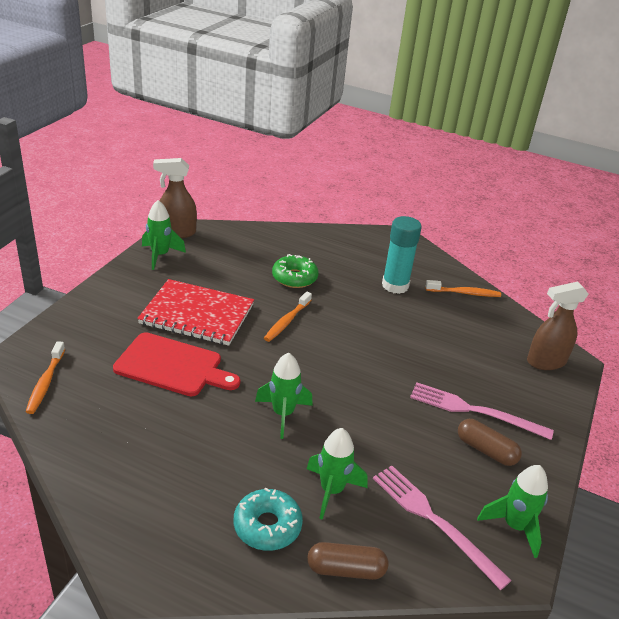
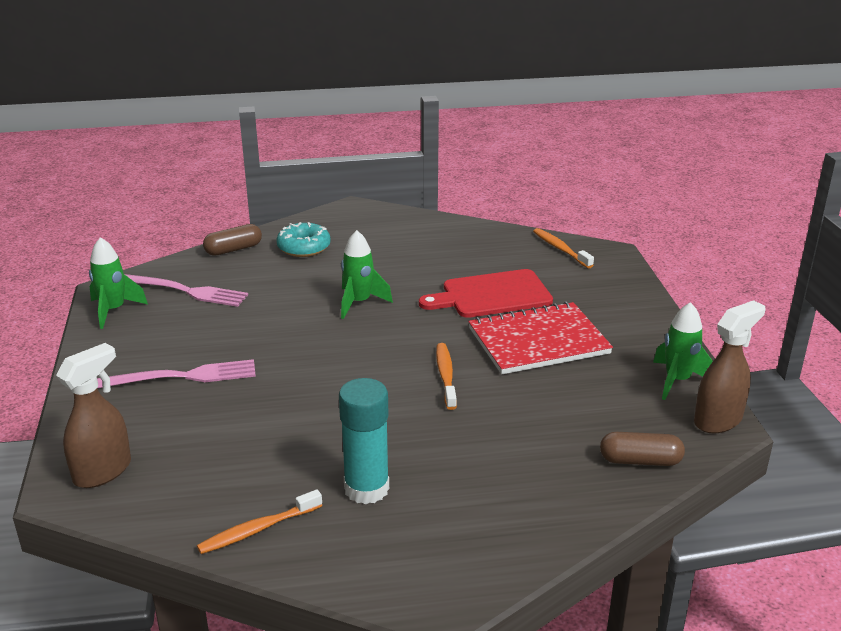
camera: 150 degrees right, 5 degrees down
green donut [272,254,319,288] -> none
green rocket [307,428,367,520] -> none
brown capsule [458,419,522,466] -> brown capsule moved to [600,432,685,466]

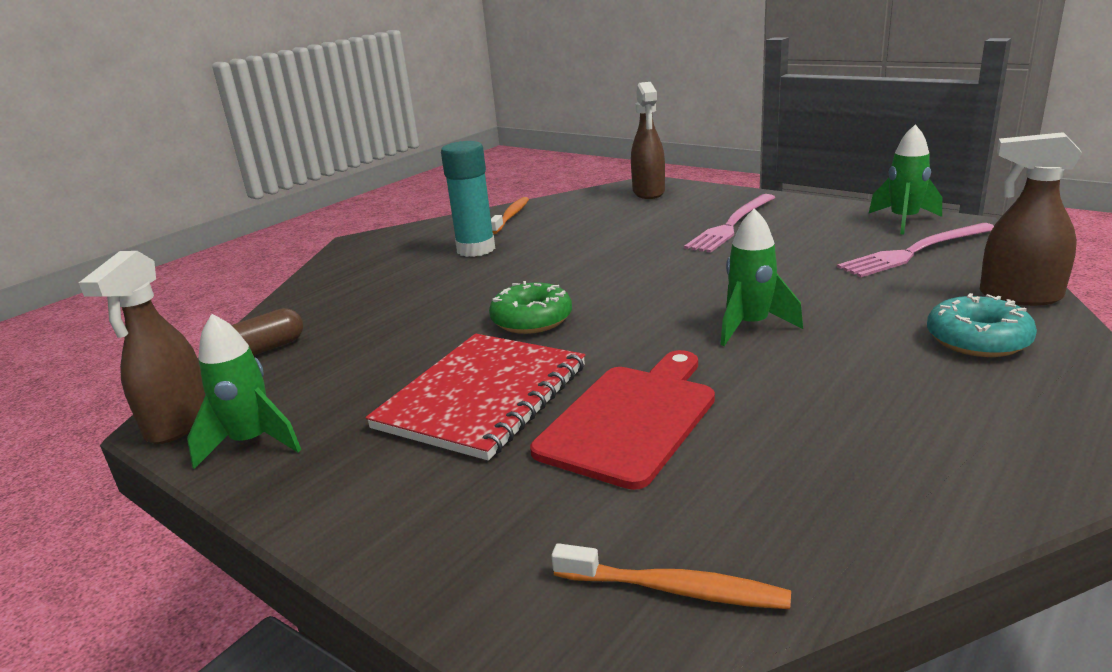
camera: 140 degrees right, 5 degrees down
brown capsule [203,224,262,256] -> brown spray bottle [980,132,1082,306]
orange toothbrush [436,343,457,410] -> green donut [489,281,572,334]

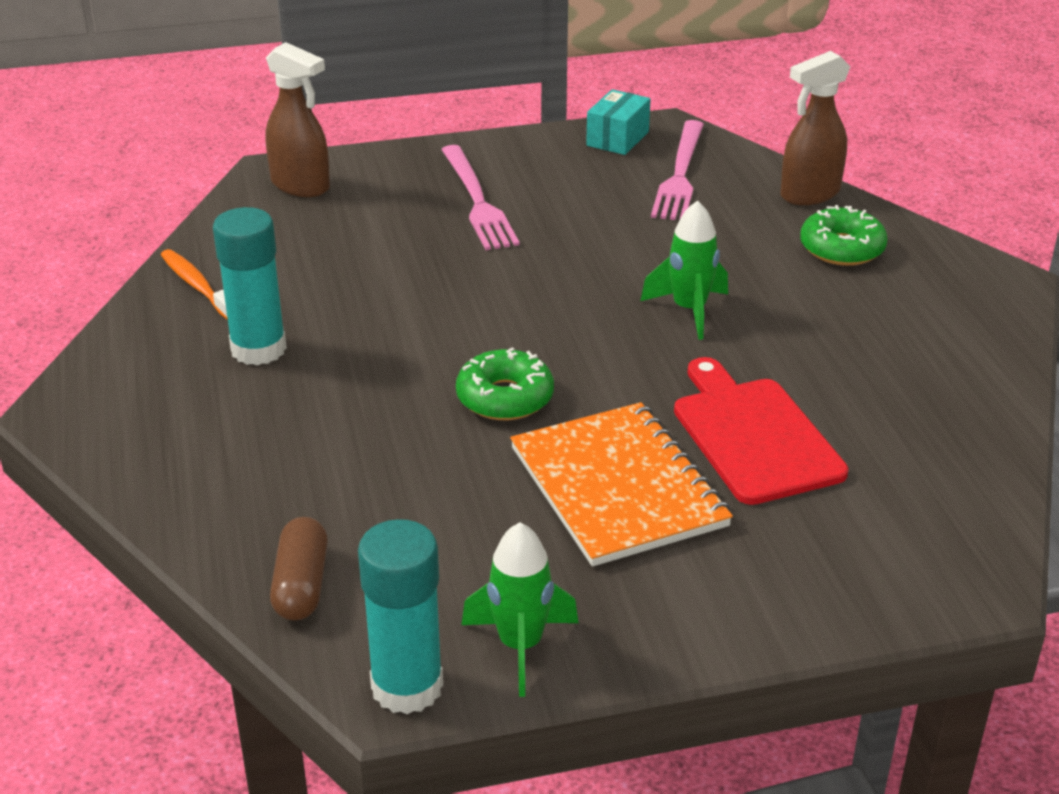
camera: 55 degrees left, 10 degrees up
brown spray bottle [79,251,205,444] -> turquoise glue stick [358,519,443,714]
red notebook [365,334,585,461] -> orange notebook [510,402,733,567]
orange toothbrush [551,543,791,609] -> none
green rocket [868,125,942,235] -> turquoise box [586,89,651,155]
turquoise donut [927,293,1037,357] -> green donut [800,205,887,266]

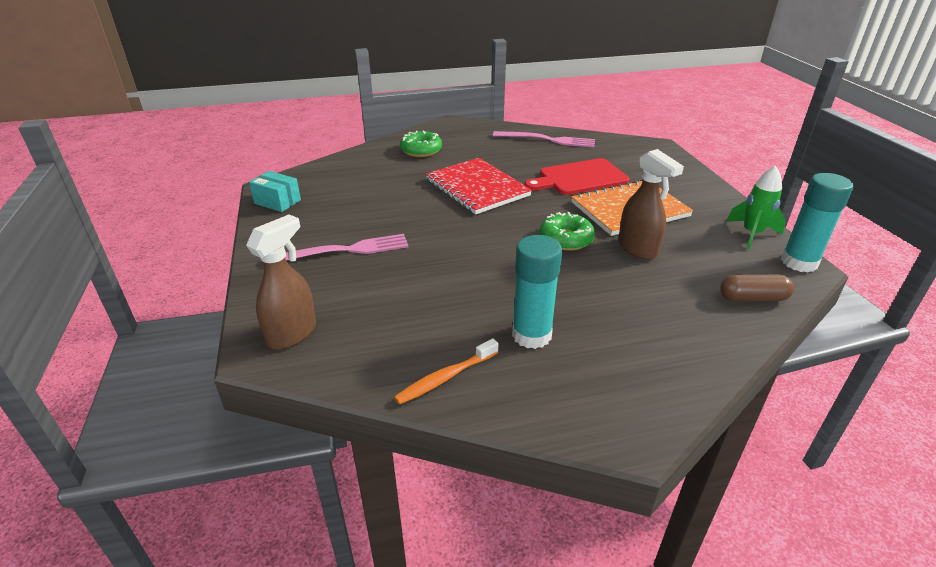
camera: 90 degrees left, 0 degrees up
green rocket [640,200,728,340] -> red notebook [425,158,532,215]
pink fork [651,120,704,220] -> pink fork moved to [493,131,595,148]
brown spray bottle [780,51,850,205] -> brown spray bottle moved to [618,149,684,259]

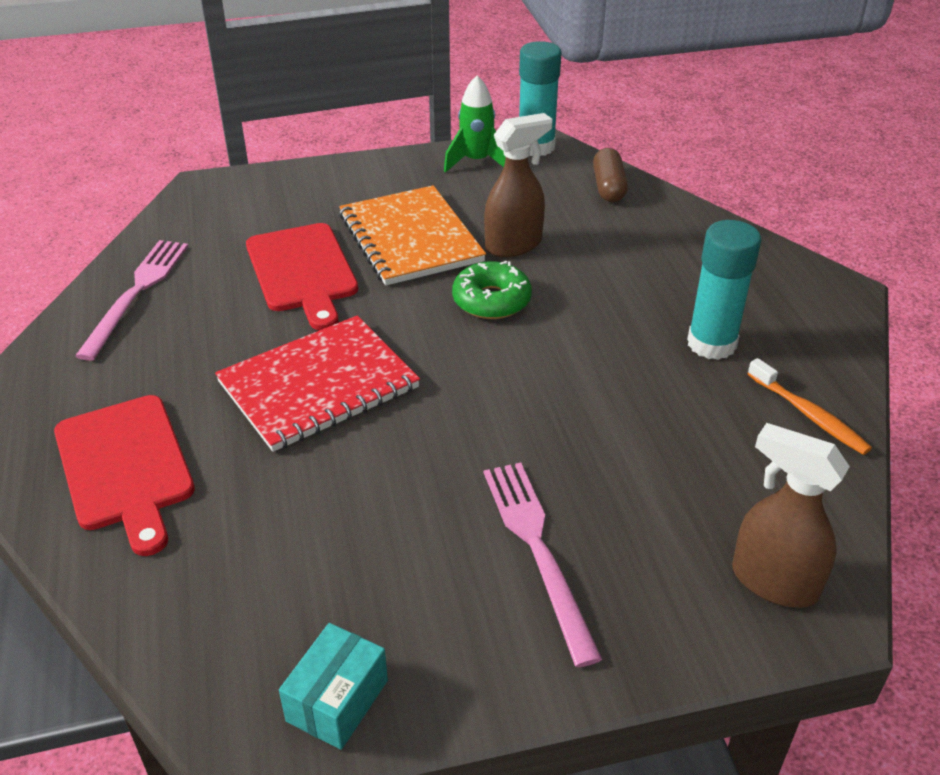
camera: 90 degrees left, 5 degrees up
green donut [400,130,442,157] -> red cutting board [54,395,195,556]

